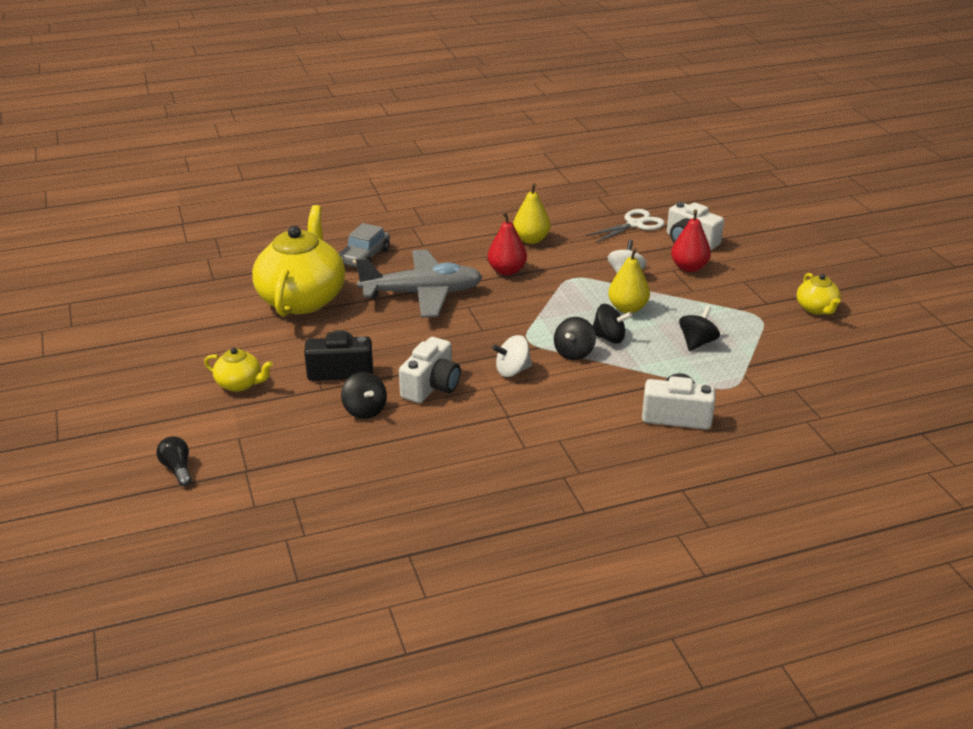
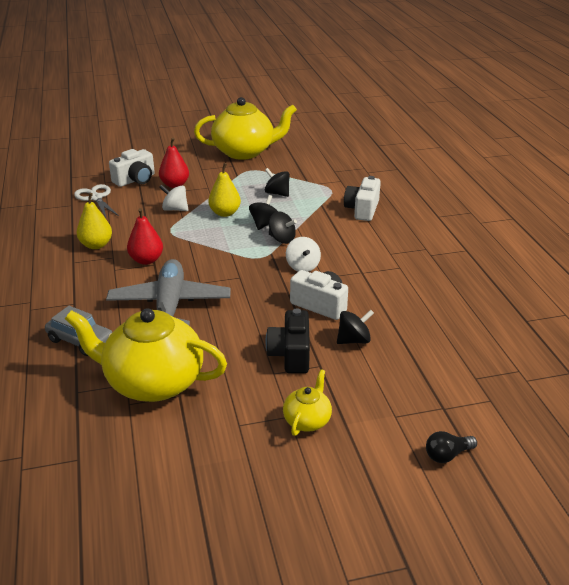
camera: 85 degrees left, 0 degrees up
yellow teapot [797,273,841,315] -> yellow teapot [194,97,297,160], size x2.15

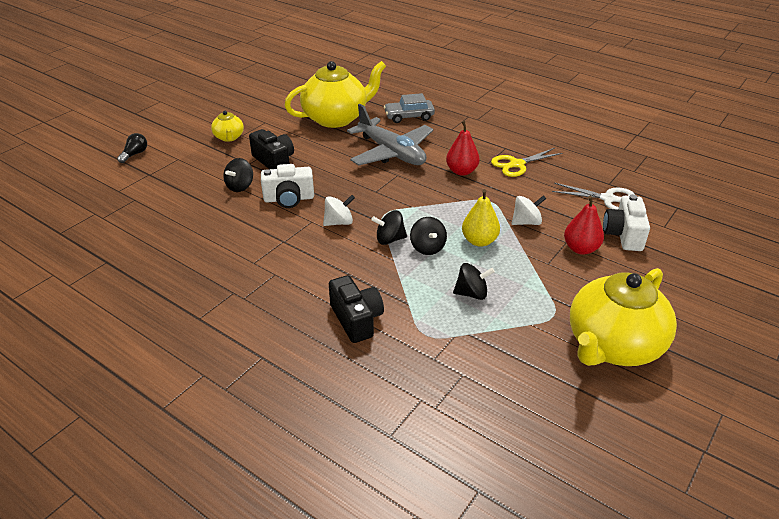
camera: 140 degrees right, 5 degrees up
yellow pear [77,193,112,249] -> yellow scissors [491,148,563,177]
white spinning top [286,237,321,272] -> white spinning top turned 120 degrees clockwise [323,195,355,226]
white camera [344,176,381,221] -> black camera [329,275,384,343]

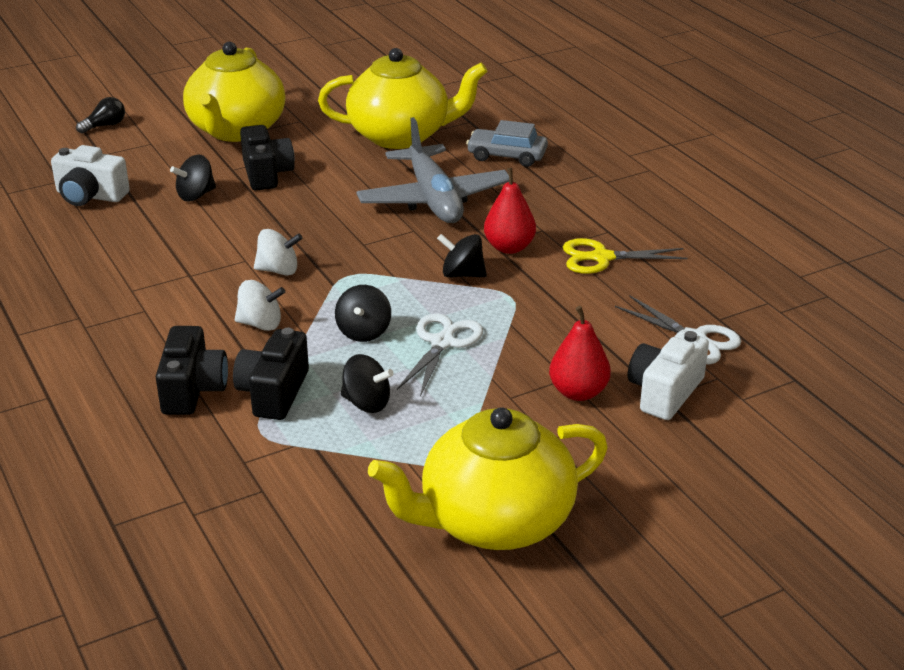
camera: 25 degrees right, 5 degrees down
yellow teapot [211,111,244,142] -> yellow teapot [183,42,285,142], size x2.15
white camera [261,164,314,208] -> white camera moved to [51,145,130,206]
black spinning top [371,210,407,245] -> black spinning top moved to [437,234,487,278]
yellow pear [462,189,500,247] -> white scissors [397,313,483,397]
white spinning top [511,195,546,225] -> white spinning top moved to [235,280,285,331]
none -> black camera [233,328,309,420]

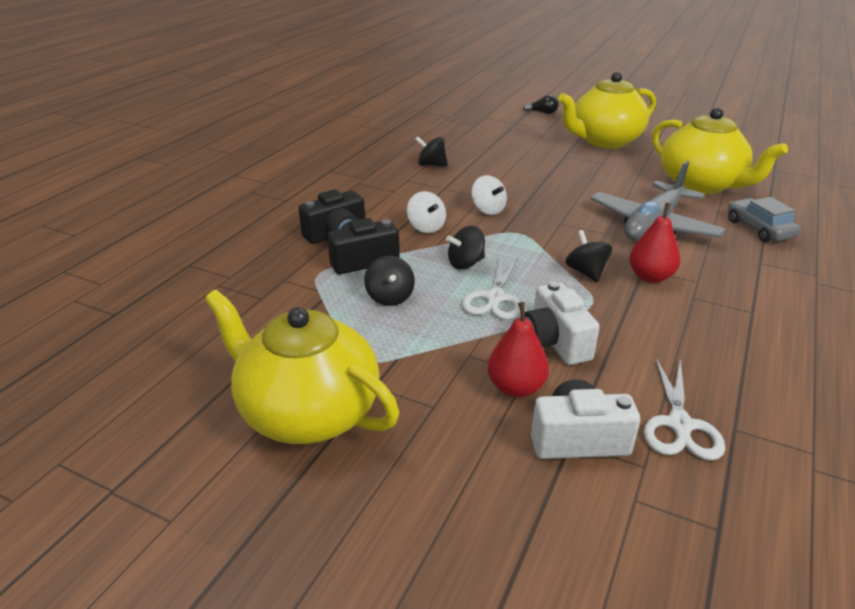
camera: 55 degrees right, 0 degrees up
white camera [51,145,130,206] -> white camera moved to [525,281,600,365]
black spinning top [170,155,216,202] -> black spinning top moved to [415,136,448,166]
black camera [240,125,295,191] -> none
white scissors [397,313,483,397] -> white scissors turned 120 degrees clockwise [462,257,521,320]
yellow scissors [563,238,688,274] -> none

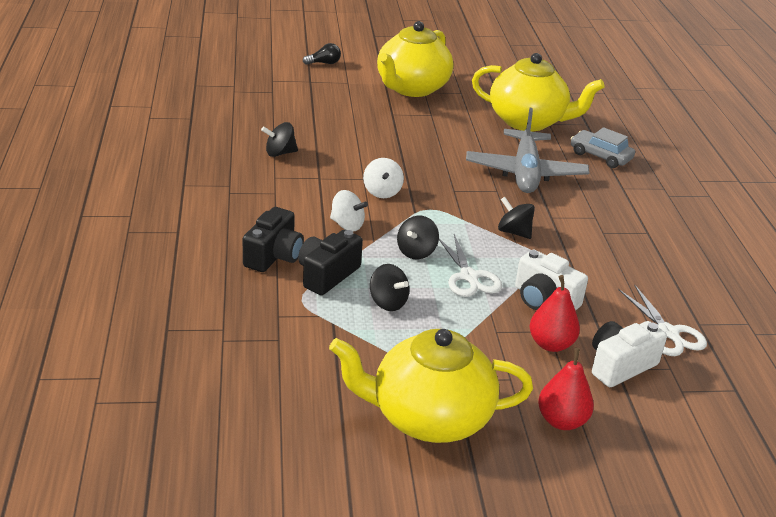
camera: 35 degrees left, 0 degrees up
white spinning top [471,175,507,215] -> white spinning top turned 60 degrees clockwise [363,158,404,198]
red pear [629,203,680,283] -> red pear moved to [538,348,594,430]

